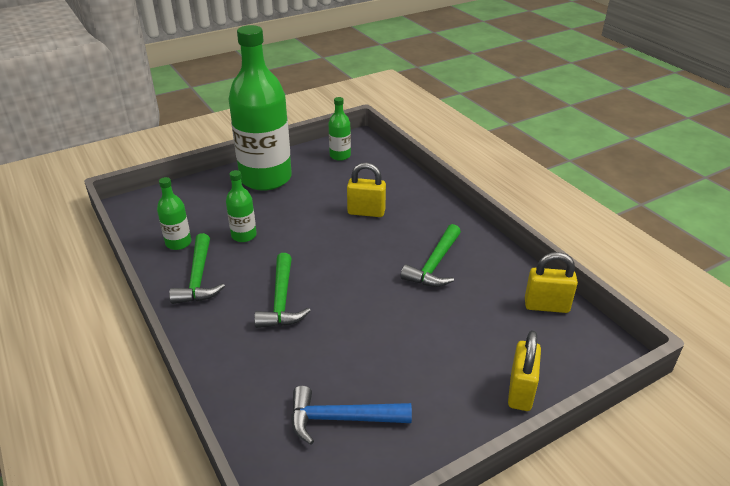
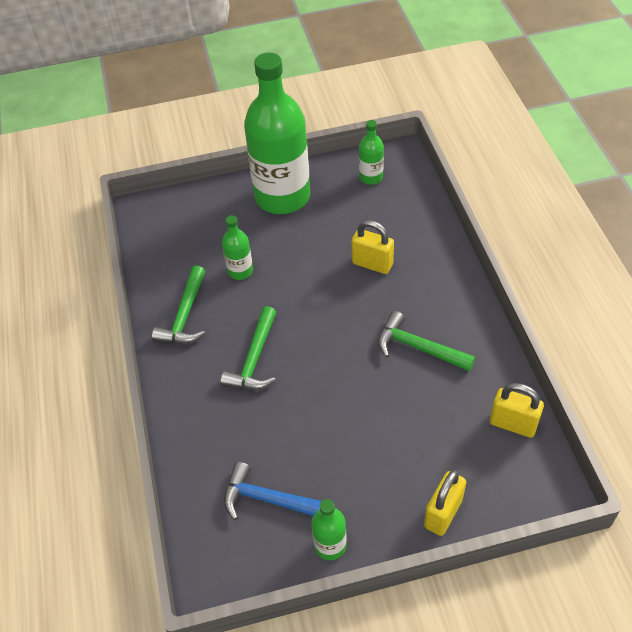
camera: 20 degrees right, 15 degrees up
green bottle [157,177,191,250] -> green bottle moved to [312,499,347,560]
green hammer [400,224,461,287] -> green hammer turned 75 degrees clockwise [378,311,475,371]

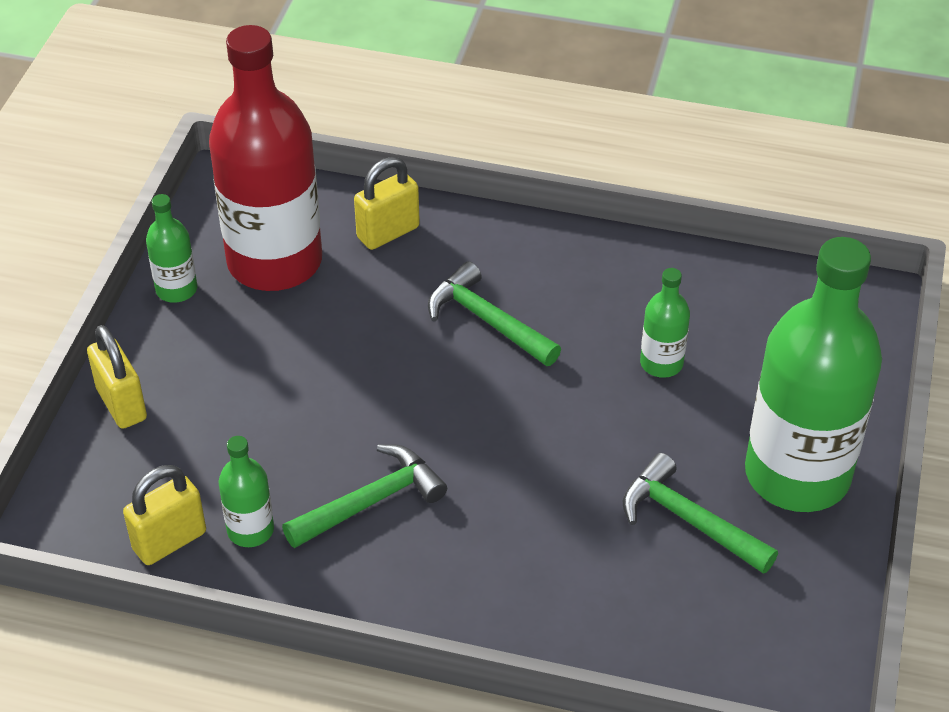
camera: 115 degrees right, 5 degrees down
green hammer [152,266,205,344] -> green hammer moved to [623,453,778,574]
blue hammer [224,462,322,520] -> red bottle [209,25,322,291]
yellow padlock [352,220,394,274] -> yellow padlock moved to [354,157,420,250]
green bottle [359,120,384,185] -> green bottle moved to [219,436,274,547]

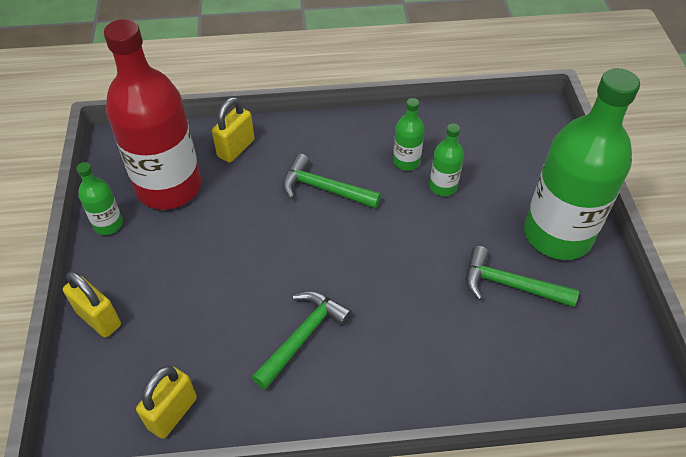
camera: 20 degrees left, 5 degrees up
green bottle [219,436,274,547] -> green bottle moved to [393,98,425,171]

